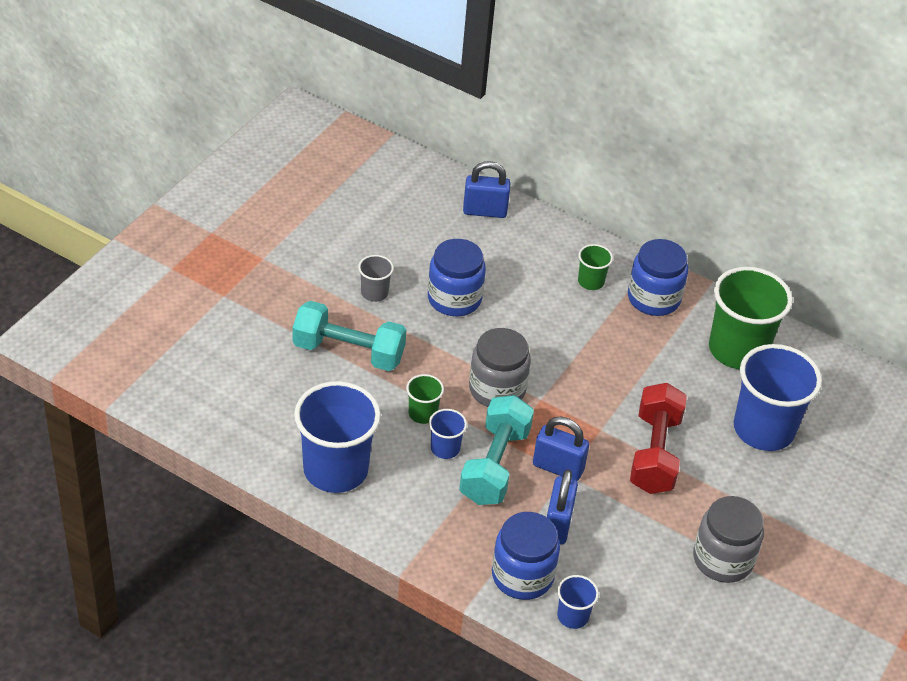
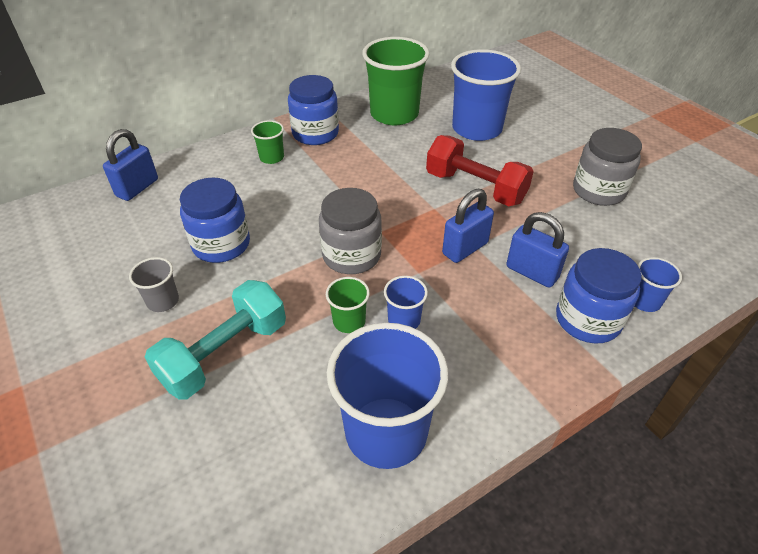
camera: 60 degrees left, 0 degrees up
turquoise dumbbell [459,395,534,505] -> none

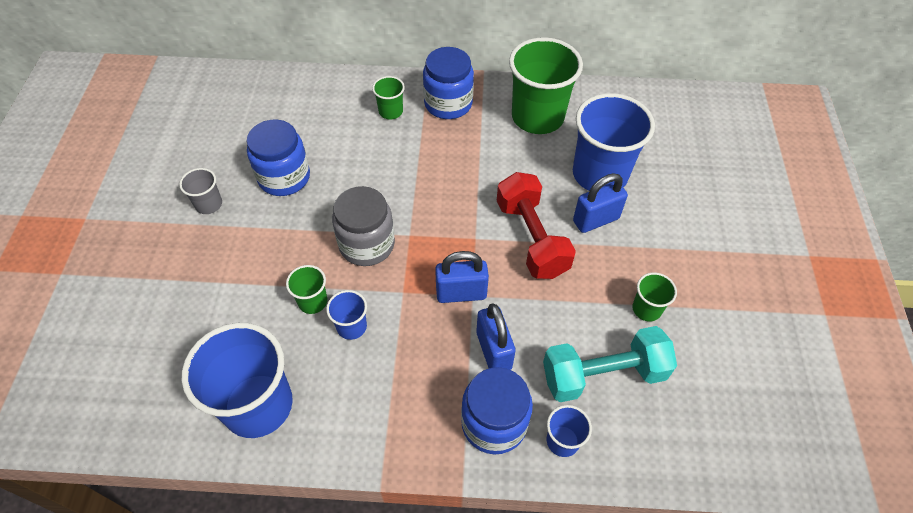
camera: 35 degrees right, 10 degrees up
blue padlock [103,129,158,201] -> blue padlock moved to [573,173,628,233]
turquoise dumbbell [145,280,286,400] -> turquoise dumbbell moved to [543,326,677,402]
grey jar [573,128,642,206] -> green cup [632,272,677,321]

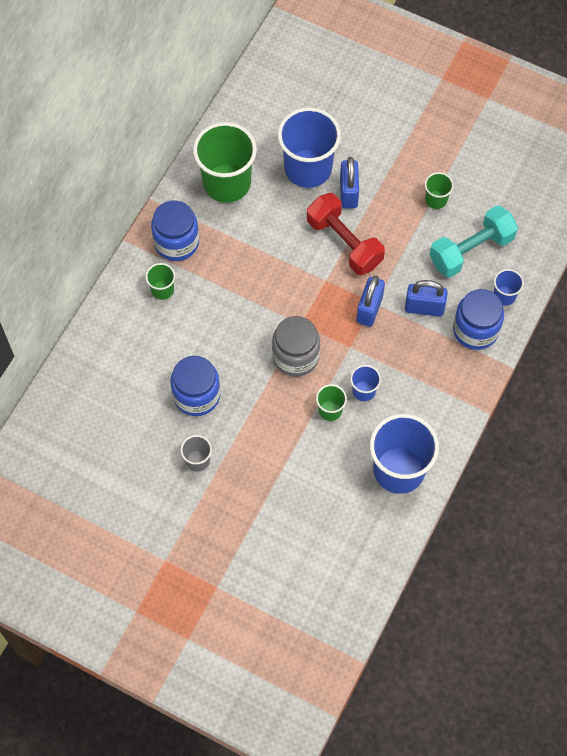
camera: 65 degrees left, 10 degrees up
red dumbbell [497,172,576,279] -> red dumbbell turned 45 degrees clockwise [307,193,385,275]
turquoise dumbbell [543,326,677,402] -> turquoise dumbbell turned 45 degrees clockwise [429,206,518,277]

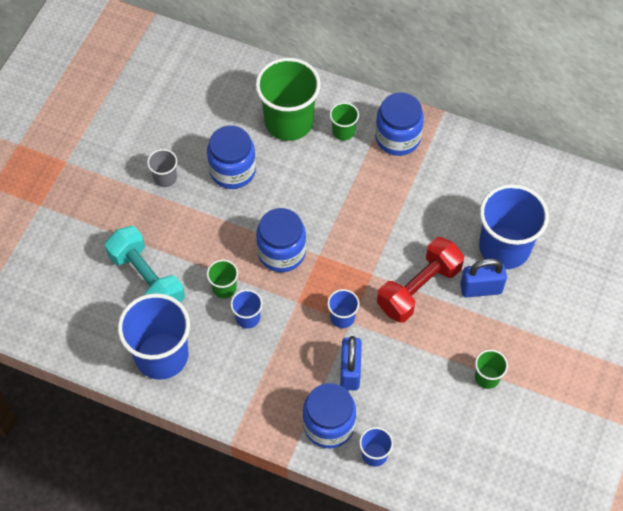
camera: 85 degrees right, 5 degrees down
green cup [193,122,257,203] -> green cup moved to [255,58,321,141]
grey jar [272,316,320,377] -> blue jar [256,208,306,272]
blue padlock [356,276,385,327] -> blue cup [327,289,359,328]
turquoise dumbbell [429,206,518,277] -> turquoise dumbbell moved to [105,226,185,303]

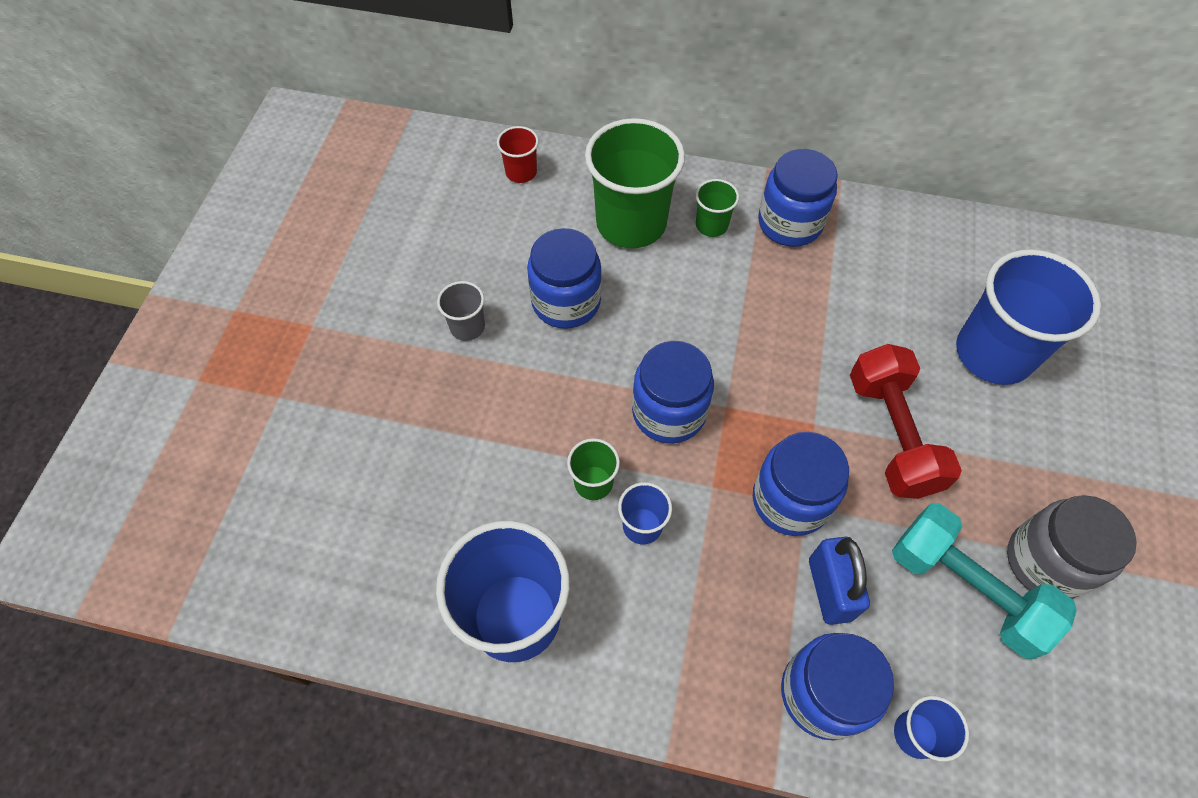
camera: 10 degrees left, 0 degrees up
turquoise dumbbell [105,226,185,303] -> turquoise dumbbell moved to [892,503,1077,659]
blue cup [327,289,359,328] -> blue jar [753,432,849,536]
red dumbbell [377,237,464,323] -> red dumbbell turned 45 degrees counterclockwise [850,344,962,499]
blue padlock [460,259,507,298] -> none
green cup [475,349,508,389] -> grey jar [1007,495,1137,599]
none -> red cup [497,126,539,183]

